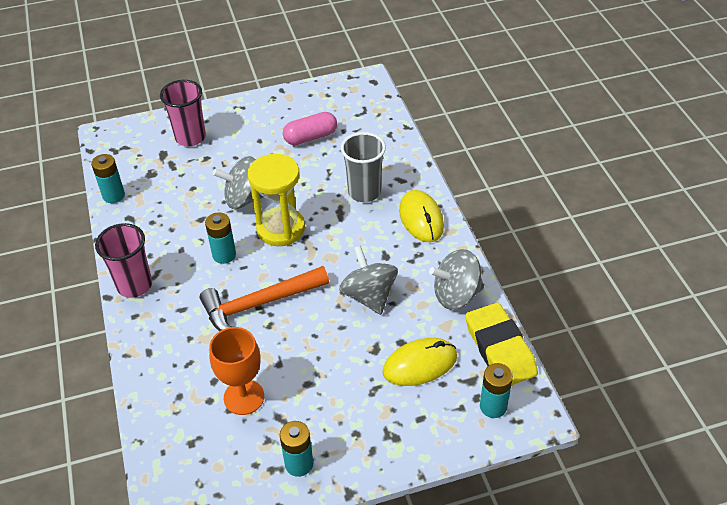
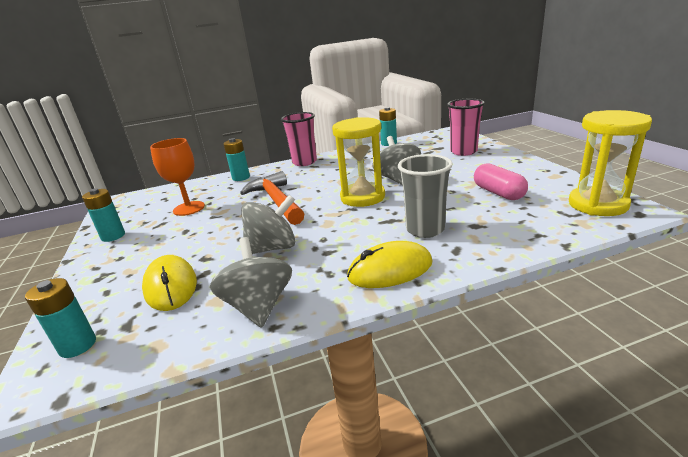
camera: 90 degrees right, 20 degrees down
turquoise battery [205,212,236,264] -> turquoise battery moved to [223,138,250,181]
yellow eraser [465,302,538,385] -> none
none -> yellow hourglass [569,110,652,216]

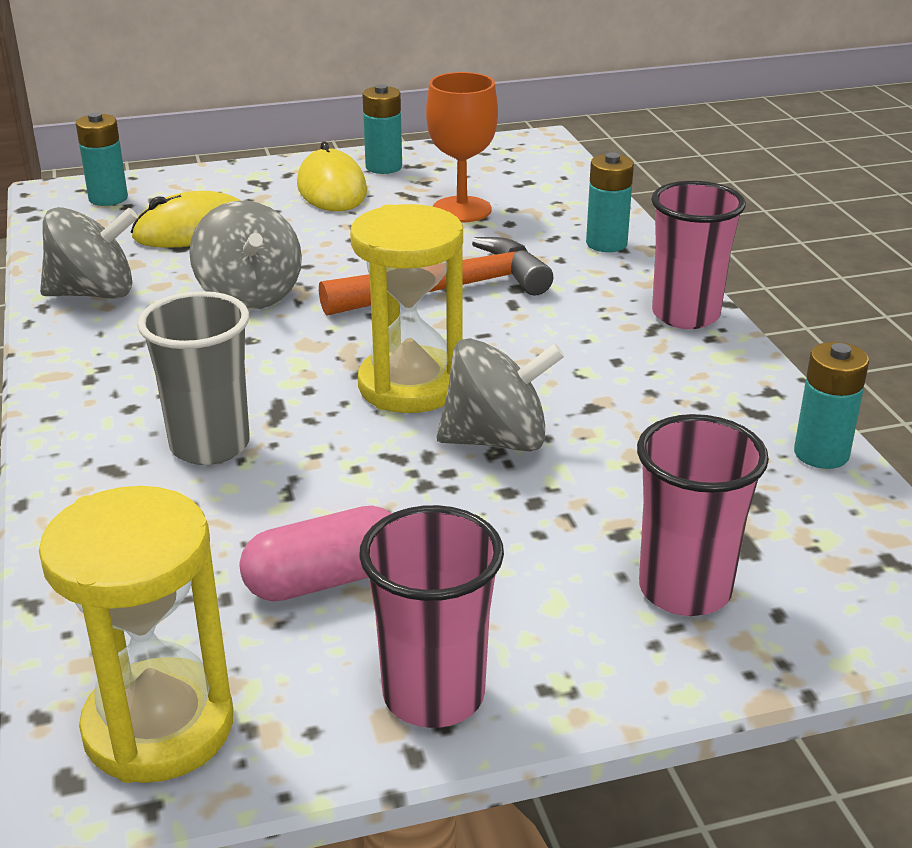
camera: 90 degrees right, 5 degrees up
yellow mouse [347,241,433,288] -> yellow mouse moved to [297,141,367,211]
none -> pink cup [359,505,504,728]

